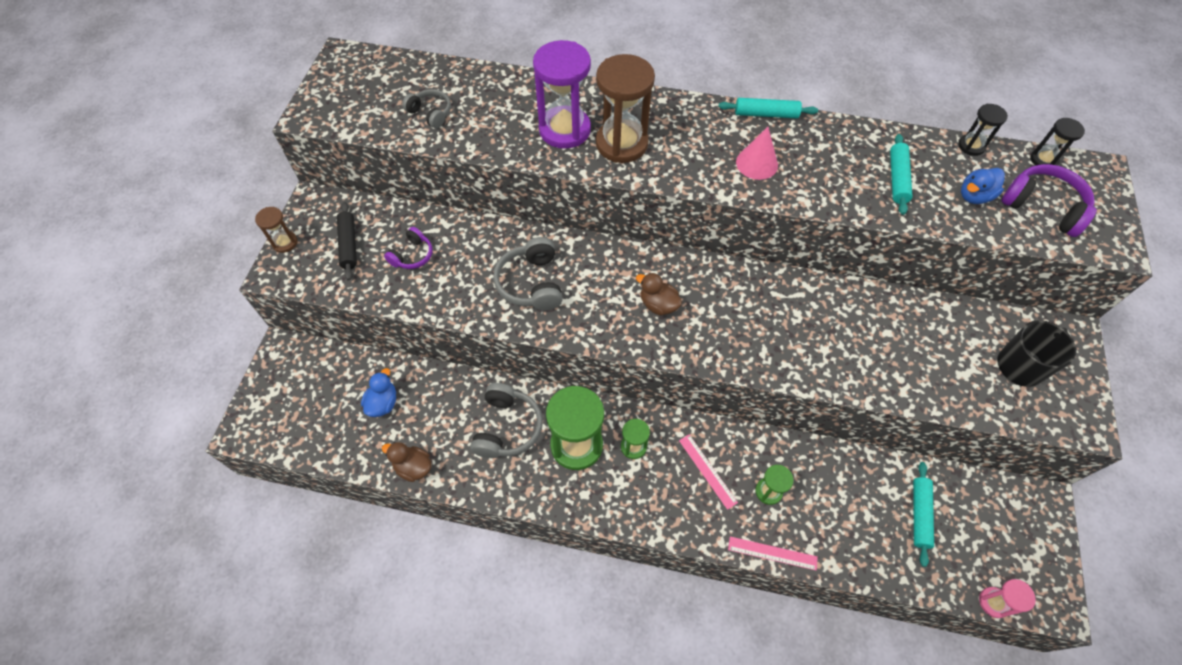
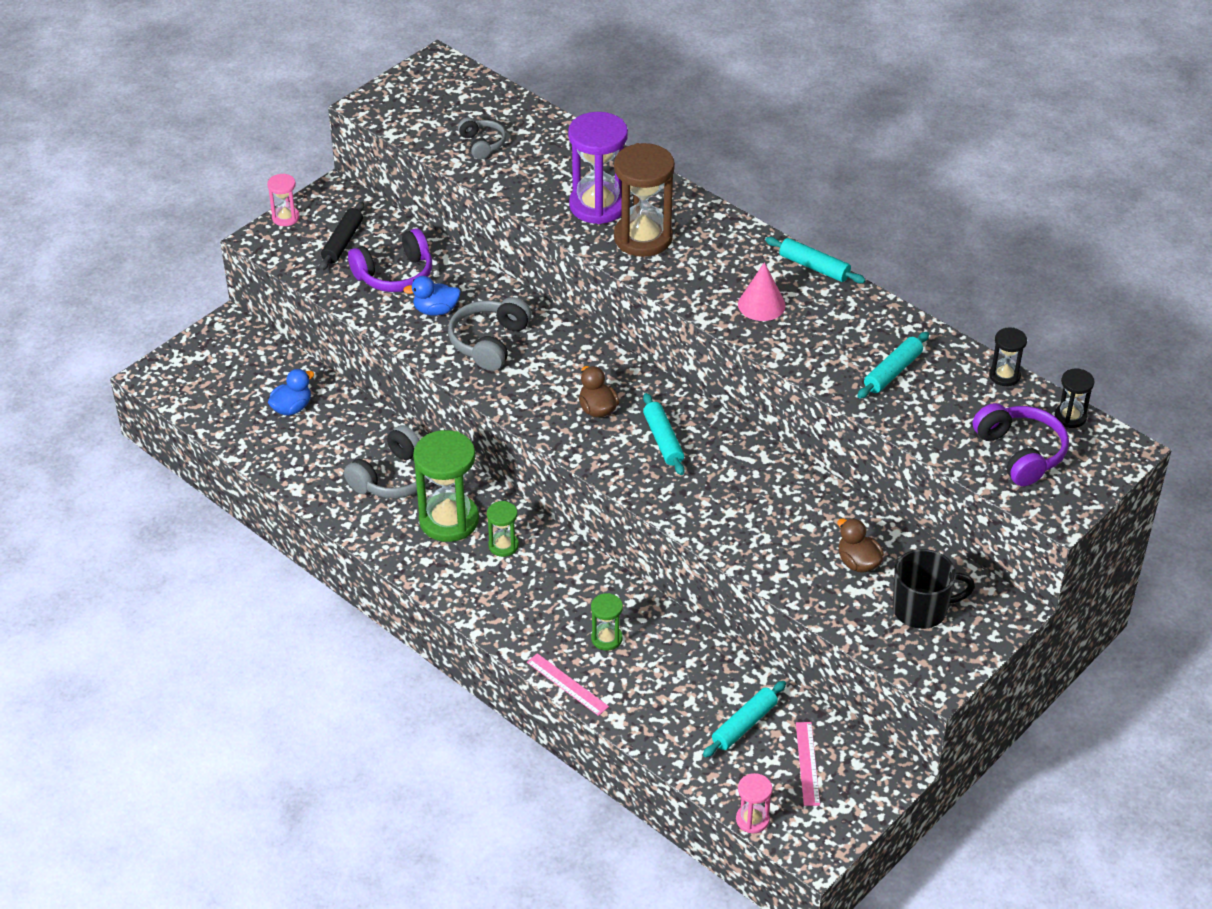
camera: 30 degrees right, 15 degrees down
brown hourglass [255,207,298,253] -> pink hourglass [267,174,300,226]
brown duck [382,442,431,482] -> brown duck moved to [837,518,884,573]
purple headphones [384,227,432,269] -> purple headphones [348,228,432,292], size x1.63
pink ruler [679,435,738,510] -> pink ruler moved to [796,722,820,806]
blue duck [961,168,1005,204] -> blue duck moved to [403,276,461,316]
none -> turquoise rolling pin [643,393,685,475]

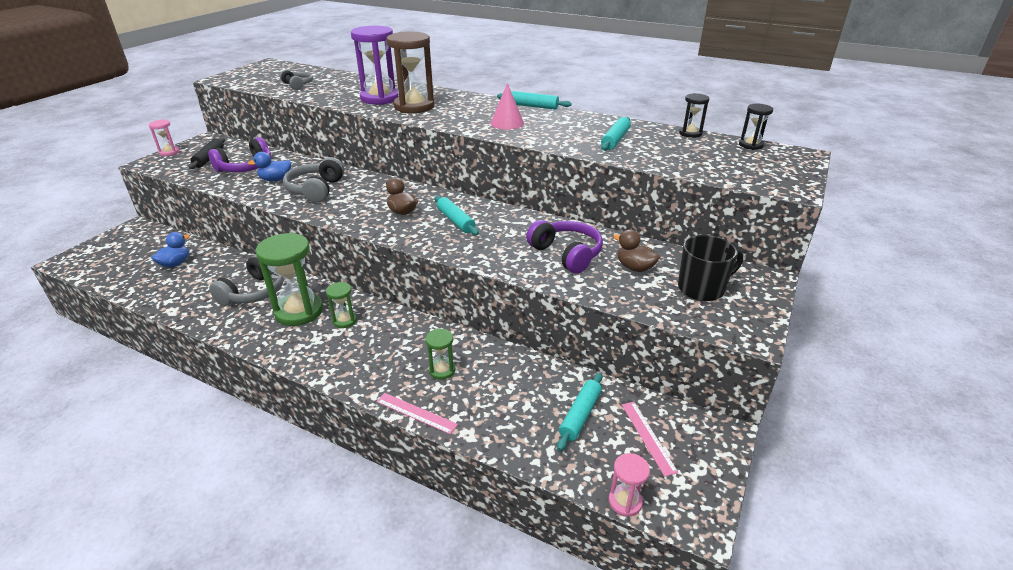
camera: 15 degrees left, 10 degrees down
purple headphones [973,403,1069,486] -> purple headphones moved to [526,220,603,273]

